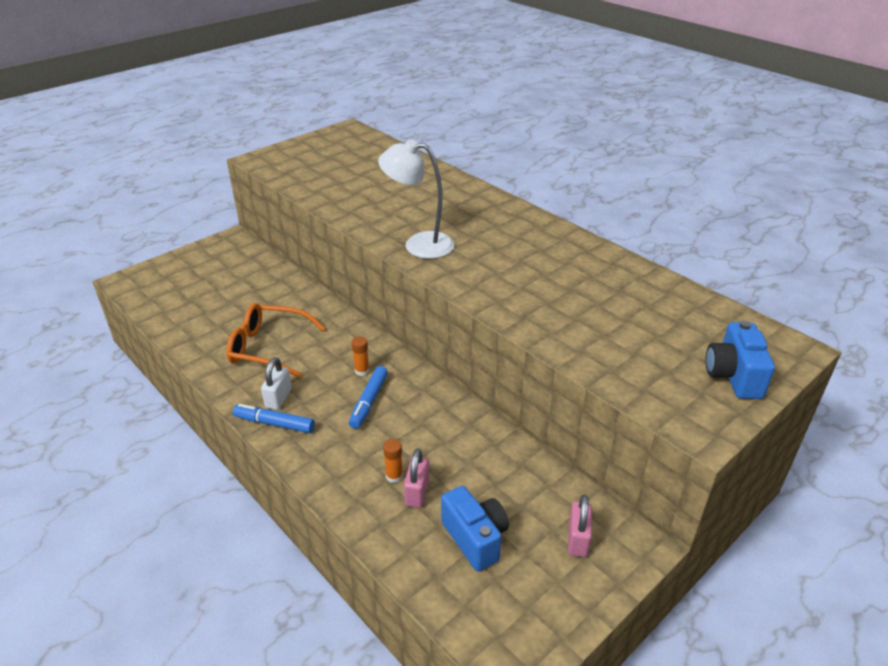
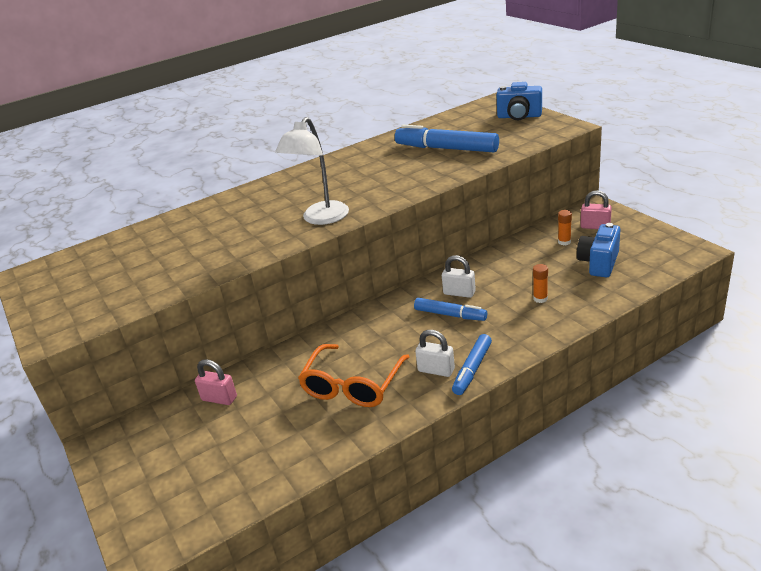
camera: 75 degrees left, 5 degrees down
orange glue stick [352,336,370,376] -> orange glue stick moved to [558,210,572,246]
pink padlock [404,448,429,508] -> pink padlock moved to [195,359,237,405]
blue camera [441,486,509,571] -> blue camera turned 45 degrees counterclockwise [577,223,620,278]
none -> blue marker [395,125,499,152]
none -> white padlock [442,255,476,298]

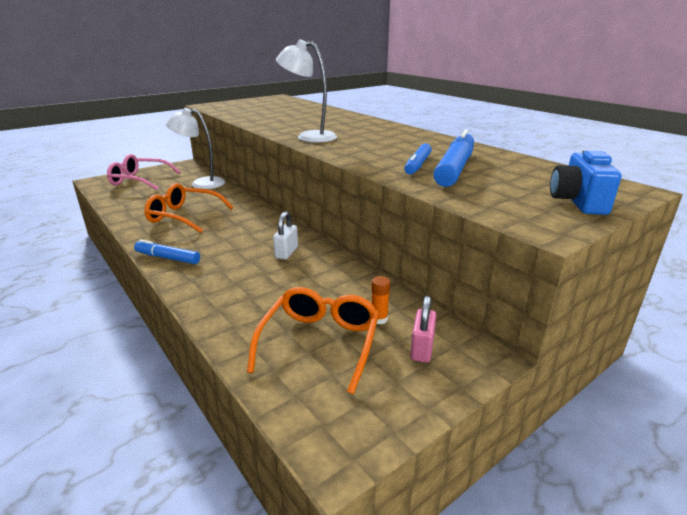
camera: 80 degrees right, 5 degrees down
pink padlock [195,359,237,405] -> white lamp [166,108,225,189]
blue marker [414,298,487,321] -> blue marker moved to [404,143,432,175]
white padlock [415,330,455,377] -> none
orange glue stick [533,264,548,303] -> none
blue camera [577,223,620,278] -> orange glasses [247,287,379,394]
none -> pink glasses [107,154,181,190]

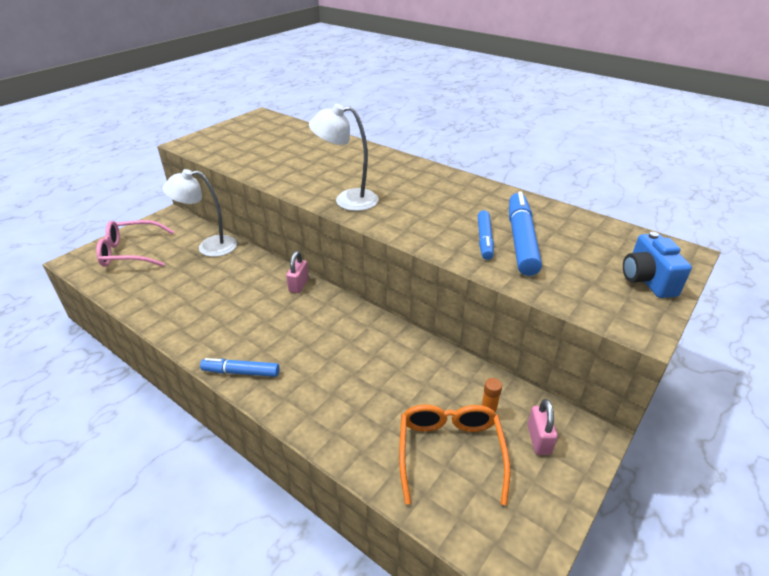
camera: 15 degrees left, 10 degrees up
orange glasses [144,183,233,233] -> none
white padlock [273,211,298,260] -> none
none -> pink padlock [286,251,309,293]

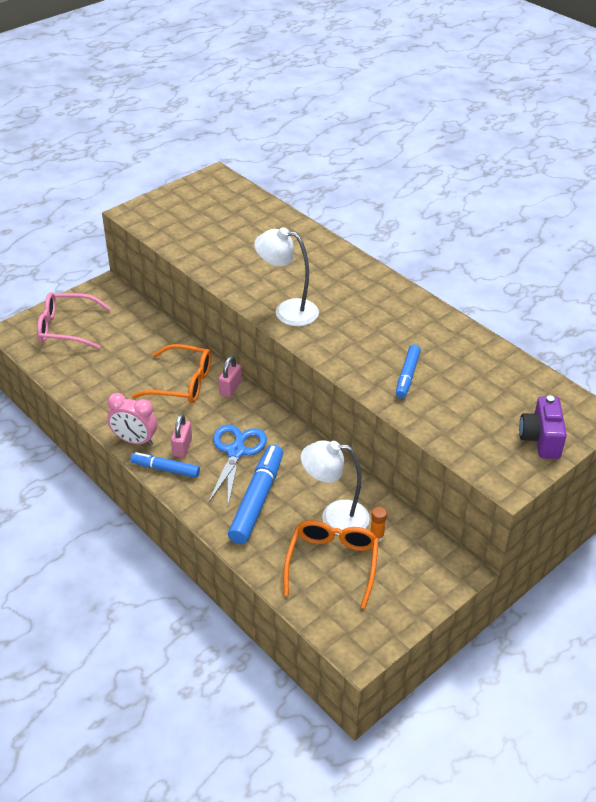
camera: 10 degrees right, 5 degrees up
white lamp [162,169,237,257] -> white lamp moved to [301,440,370,535]
blue marker [509,191,542,276] -> blue marker moved to [228,444,283,544]
pink padlock [527,399,558,455] -> pink padlock moved to [171,413,192,458]
blue camera [623,232,692,298] -> purple camera [519,396,567,459]
none -> pink clock [107,393,157,446]
none -> orange glasses [132,344,212,403]
none -> blue scissors [208,424,267,505]

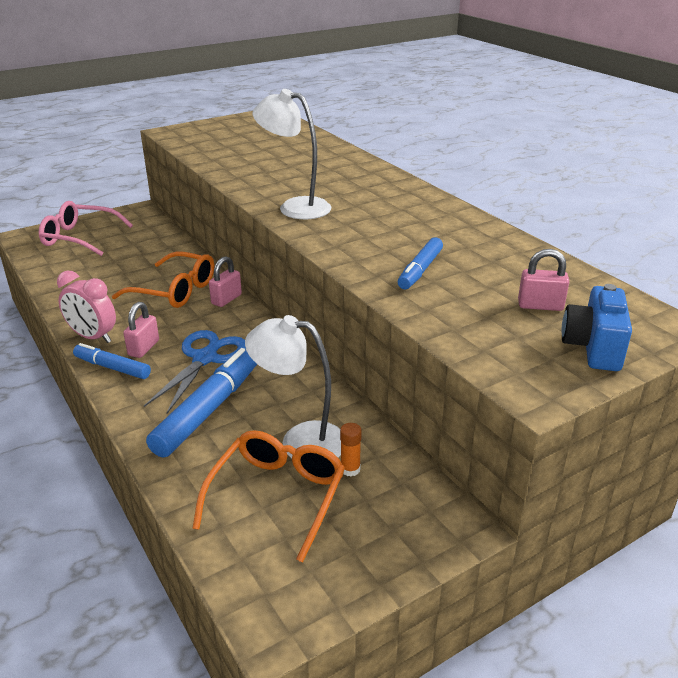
camera: 10 degrees right, 10 degrees down
purple camera [519,396,567,459] -> blue camera [562,284,632,371]
none -> pink padlock [518,249,569,311]

